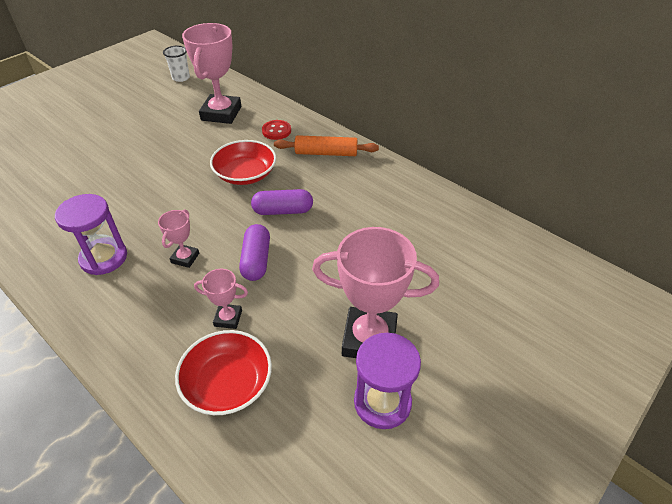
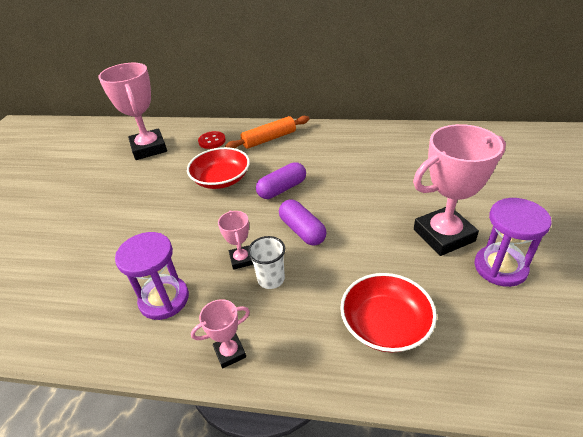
camera: 30 degrees left, 5 degrees down
white cup [163,46,190,82] -> white cup moved to [248,236,285,289]
pink trophy [194,269,248,329] -> pink trophy moved to [191,299,250,368]

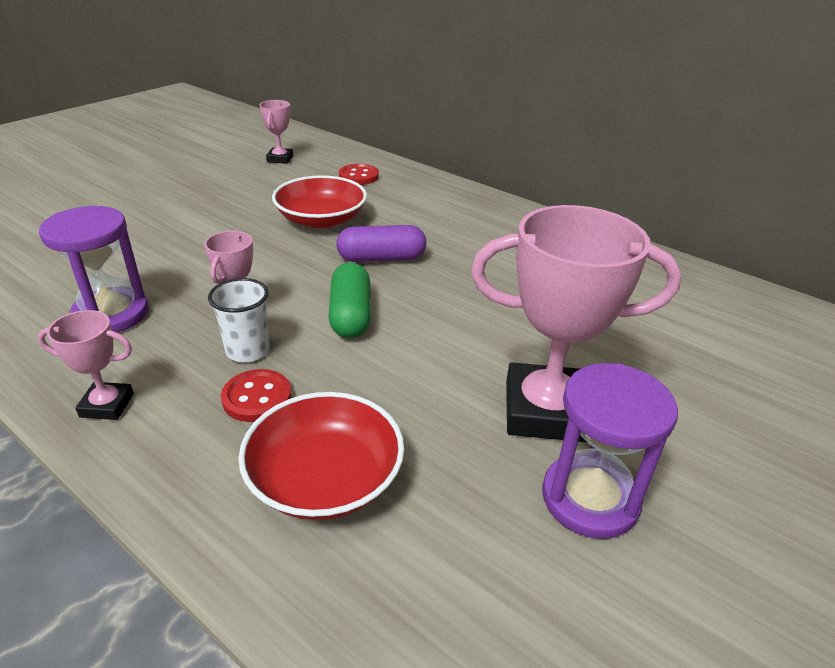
camera: 25 degrees right, 5 degrees down
pink trophy [98,63,167,160] -> pink trophy [259,100,293,164], size x0.48
orange rolling pin [225,116,309,149] -> none
purple capsule [279,200,327,246] -> green capsule [329,262,371,338]
none -> red button [221,369,292,422]

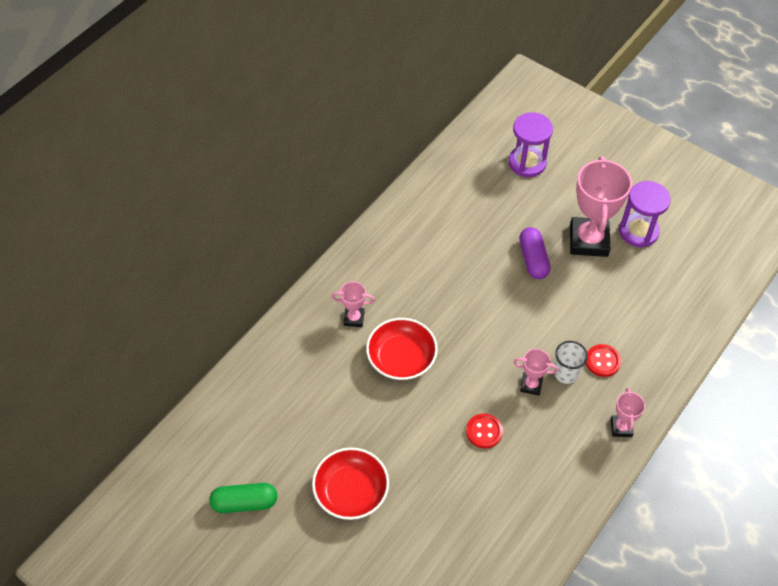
camera: 90 degrees left, 20 degrees up
purple hourglass [39,206,149,333] -> purple hourglass moved to [509,112,553,177]
red bowl [238,392,404,520] -> red bowl moved to [312,447,389,520]
pink trophy [259,100,293,164] -> pink trophy moved to [331,282,375,327]
green capsule [329,262,371,338] -> green capsule moved to [209,483,277,513]
purple capsule [336,225,426,262] -> purple capsule moved to [519,227,550,279]
red button [339,164,379,185] -> red button moved to [466,413,503,449]

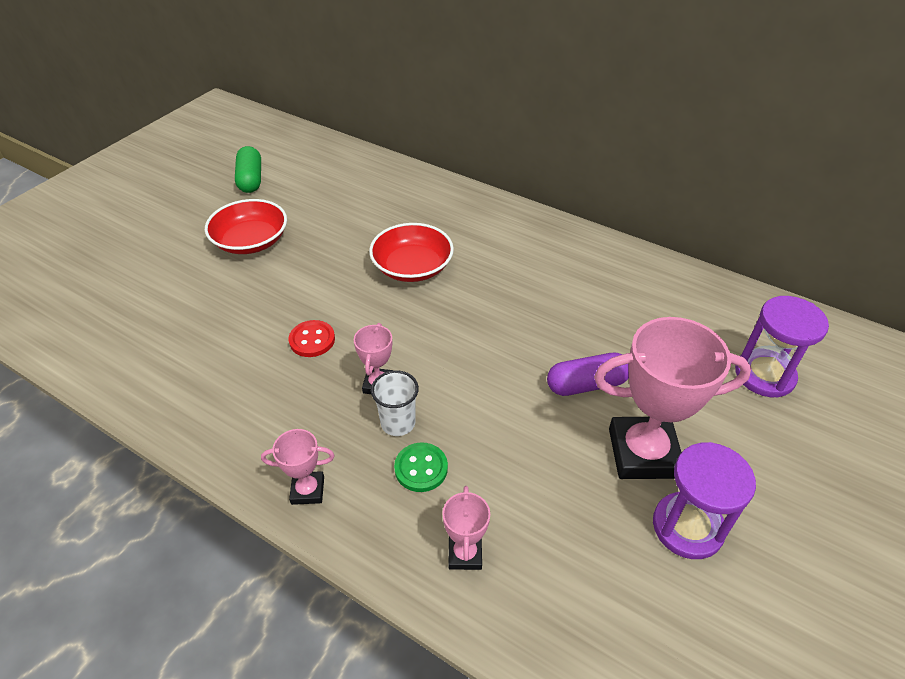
camera: 85 degrees right, 10 degrees down
pink trophy [331,282,375,327] -> pink trophy moved to [442,486,490,570]
red button [586,344,621,377] -> green button [394,442,448,492]

